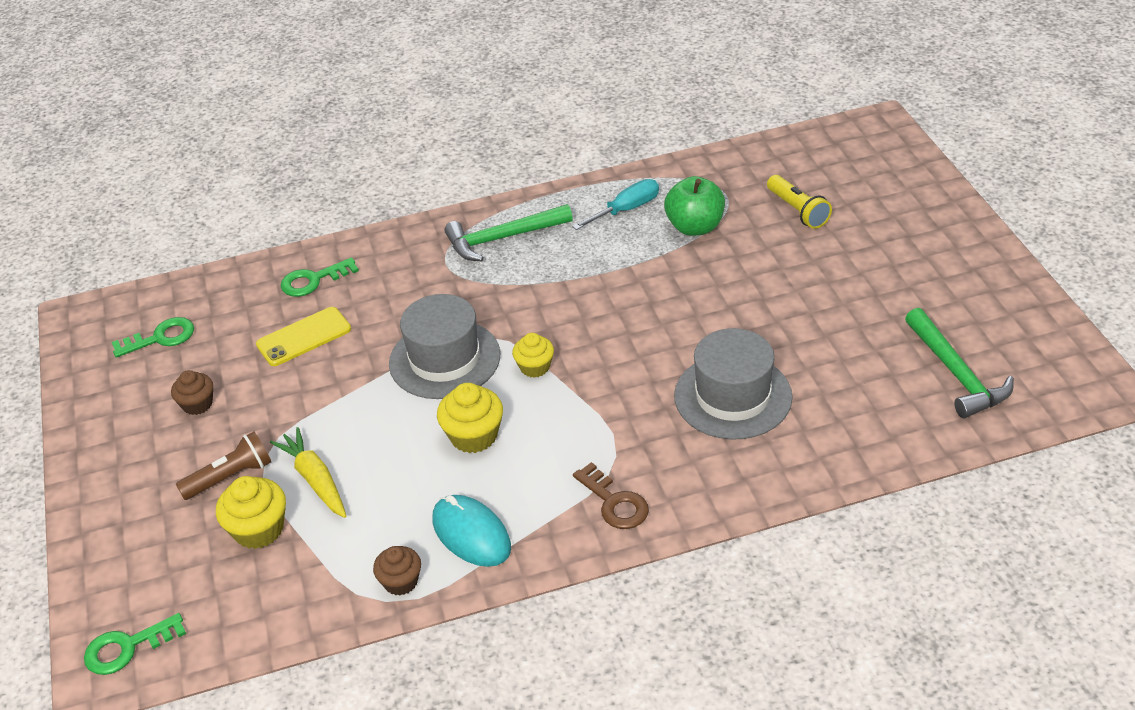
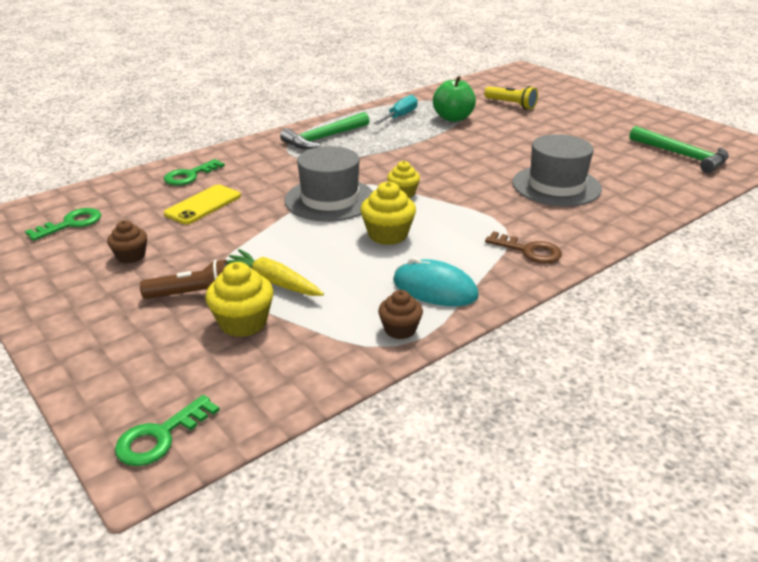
camera: 25 degrees left, 10 degrees down
brown flashlight [176,432,271,500] -> brown flashlight turned 45 degrees clockwise [140,260,228,299]

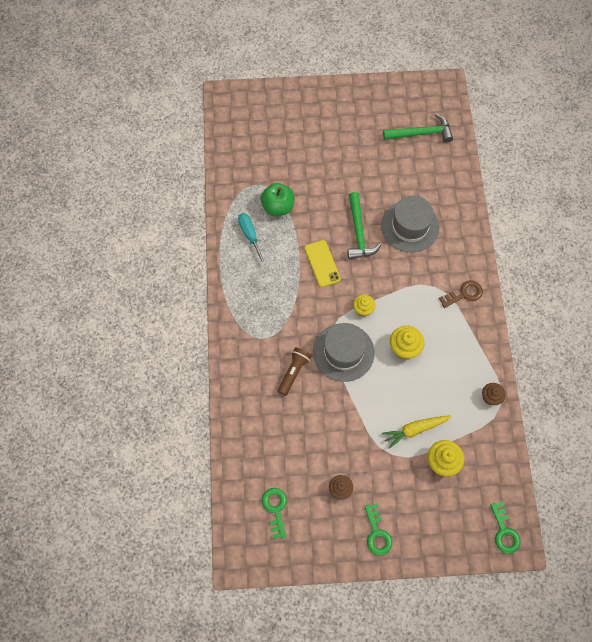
camera: 55 degrees left, 35 degrees up
brown flashlight [140,260,228,299] -> brown flashlight moved to [278,347,311,396]
green key [164,159,225,186] -> green key moved to [364,504,392,556]
yellow phone [164,185,241,224] -> yellow phone moved to [304,240,341,287]
green hammer [280,112,370,149] -> green hammer moved to [347,192,381,259]
turquoise mouse [393,257,479,306] -> none
yellow flashlight [484,86,538,109] -> none

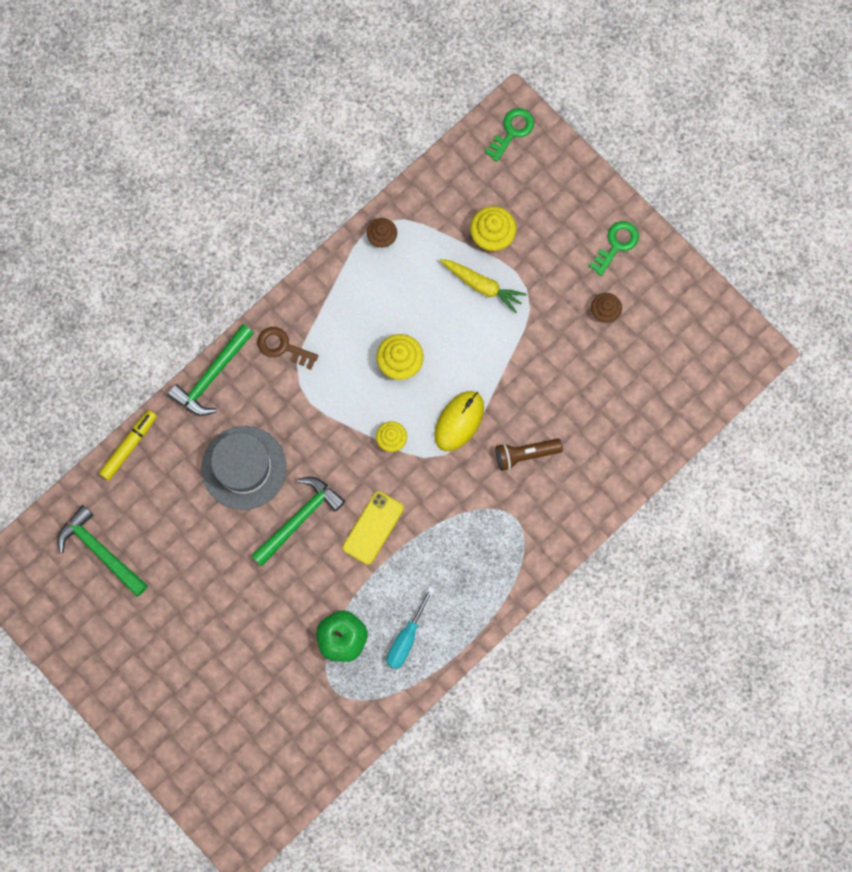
camera: 130 degrees left, 10 degrees up
green key [262,488,287,539] -> none
grey hat [313,323,375,382] -> yellow mouse [434,391,484,451]
none -> yellow marker [99,410,157,481]
none -> green hammer [167,324,254,416]

